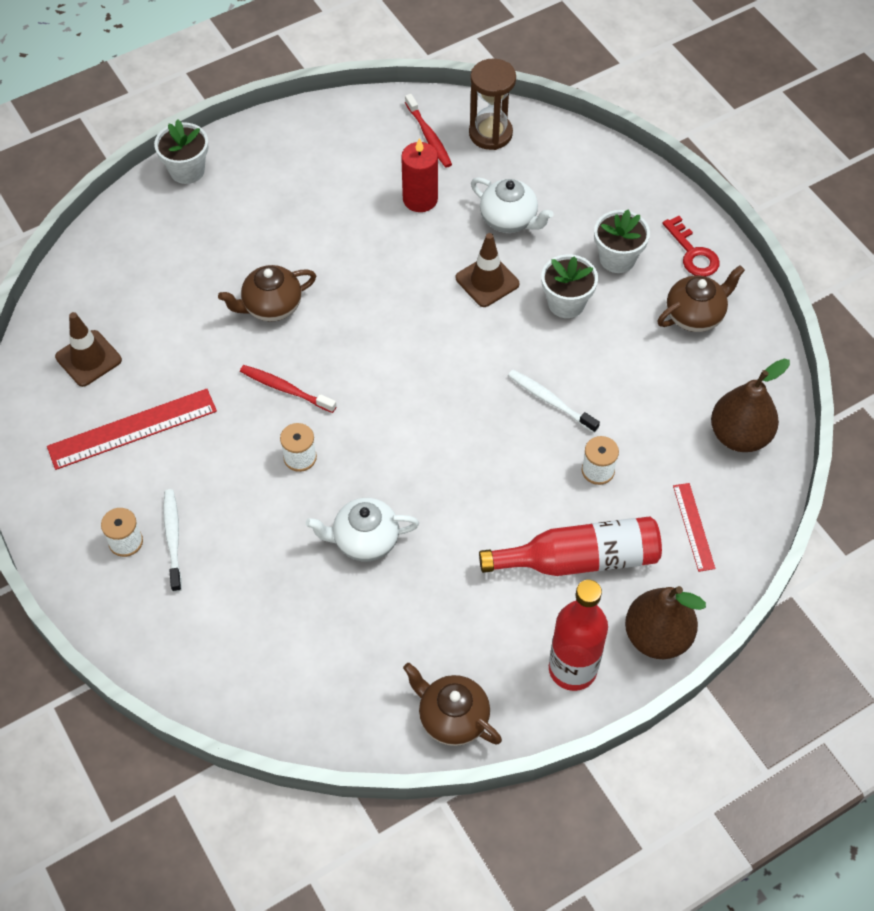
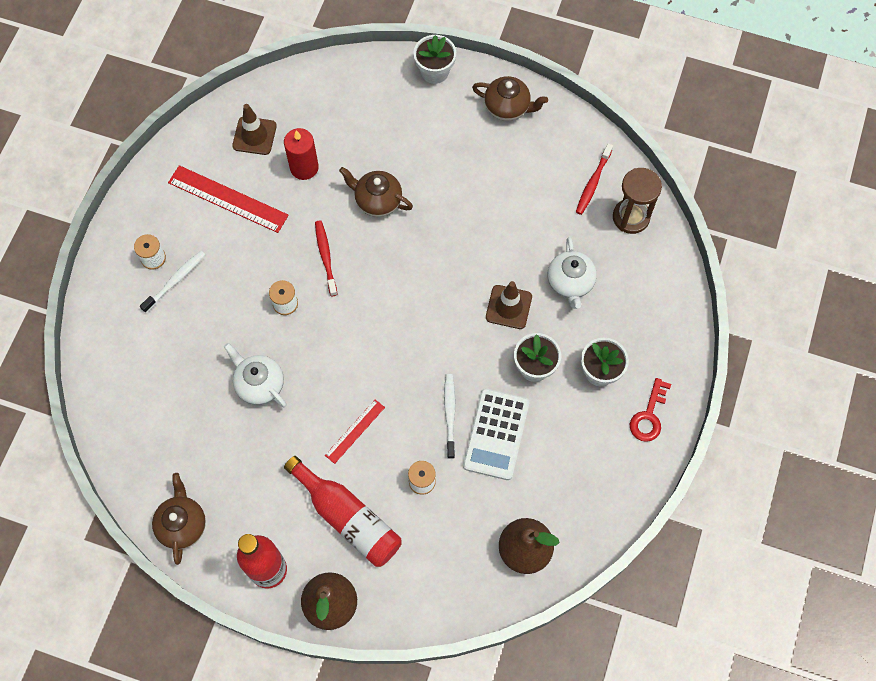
camera: 50 degrees right, 10 degrees up
red candle [401,138,438,212] -> red candle moved to [284,128,319,180]
brown teapot [657,265,745,332] -> brown teapot moved to [472,76,548,121]
red ruler [673,483,715,572] -> red ruler moved to [325,399,385,464]
none -> white calculator [463,388,529,480]

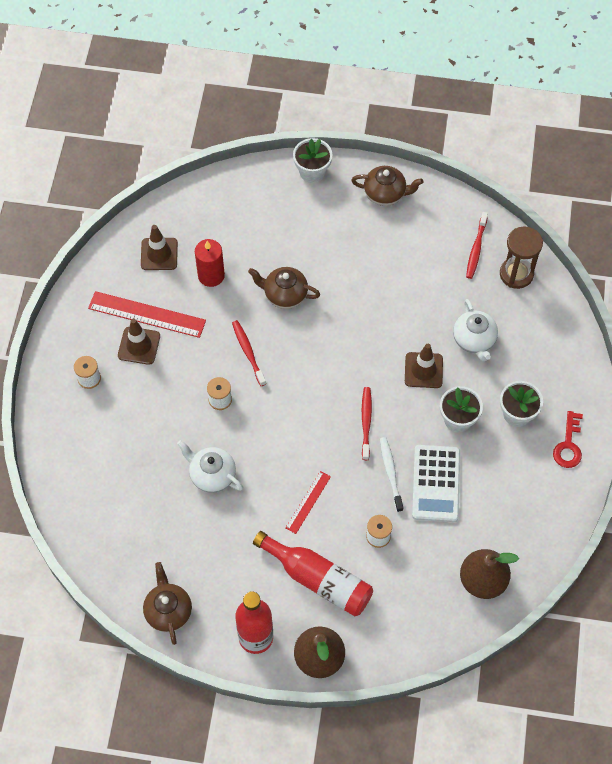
camera: 10 degrees left, 5 degrees down
white toothbrush [140,251,205,313] -> none
none -> brown traffic cone [118,318,160,365]
none -> red toothbrush [362,387,372,460]

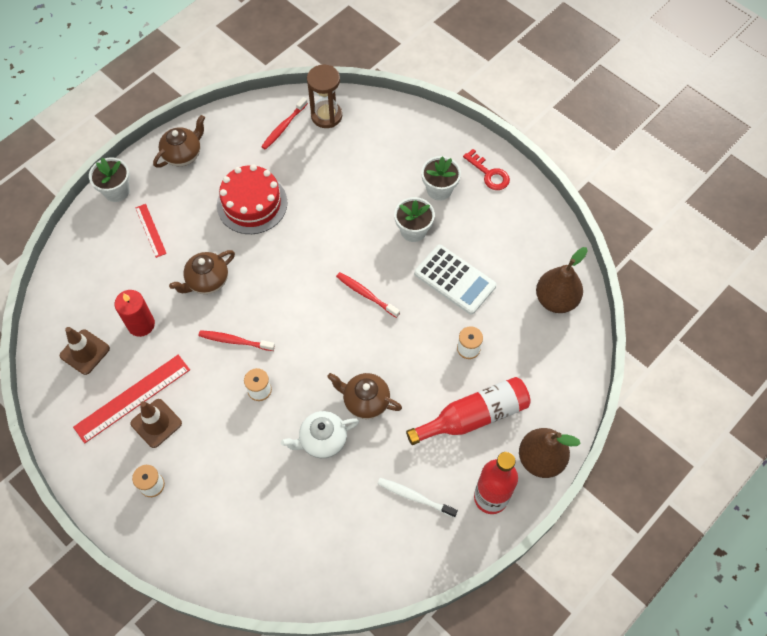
camera: 55 degrees left, 0 degrees up
brown teapot [143,562,192,645] -> brown teapot moved to [327,373,402,419]
red ruler [286,471,331,534] -> red ruler moved to [135,204,167,258]
white toothbrush [380,437,403,512] -> white toothbrush moved to [378,478,458,518]
brown traffic cone [405,344,443,388] -> none
white teapot [453,299,498,361] -> none
red toothbrush [466,212,488,279] -> red toothbrush turned 75 degrees clockwise [261,97,308,150]
none -> red cake [217,164,287,234]

